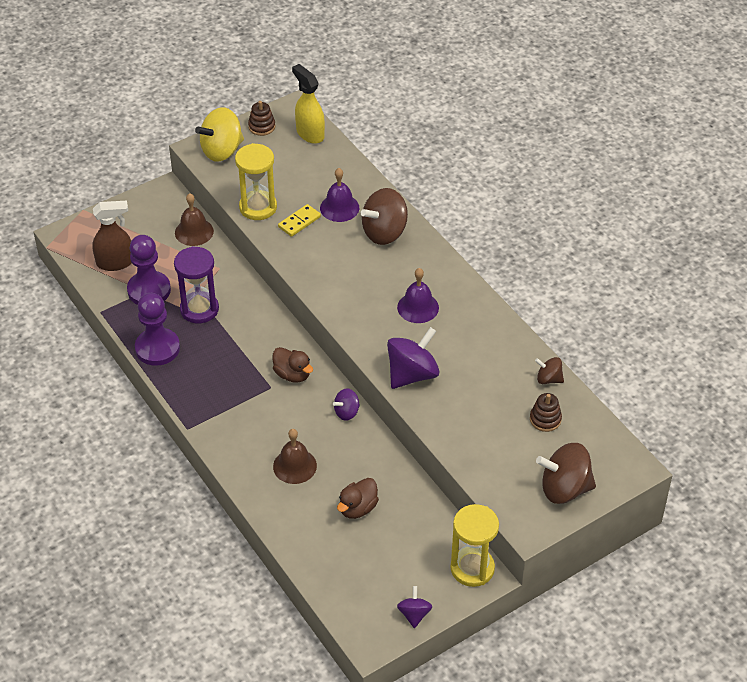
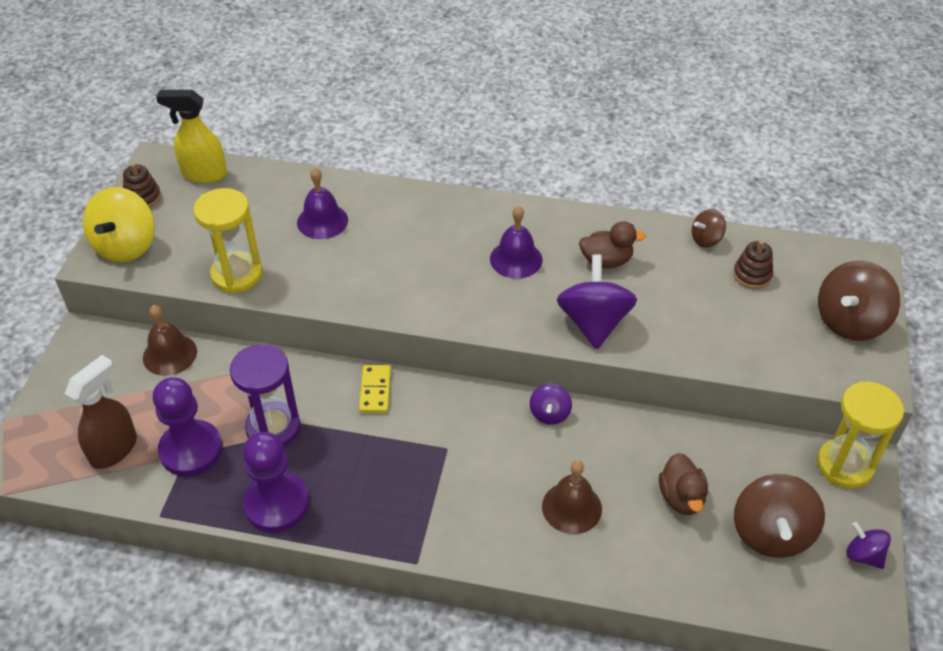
camera: 45 degrees left, 0 degrees up
brown duck [272,347,313,383] -> brown duck moved to [579,221,646,268]
yellow domino [278,204,321,237] -> yellow domino moved to [359,365,391,413]
brown spinning top [361,188,408,245] -> brown spinning top moved to [734,474,825,558]

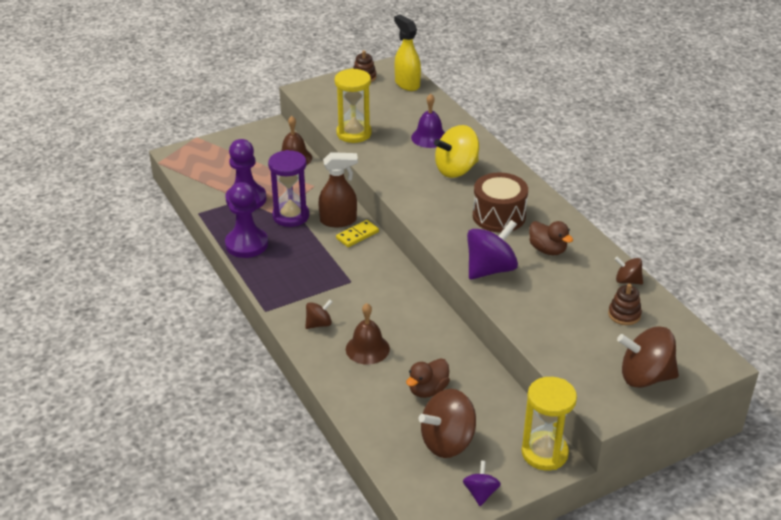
camera: 50 degrees right, 10 degrees down
brown spray bottle [65,355,137,469] -> brown spray bottle moved to [318,152,358,227]
yellow spinning top [83,187,155,262] -> yellow spinning top moved to [434,125,479,178]
purple bell [490,205,542,279] -> brown drum [473,173,528,233]
purple spinning top [530,384,572,425] -> none
none -> brown spinning top [305,300,333,329]

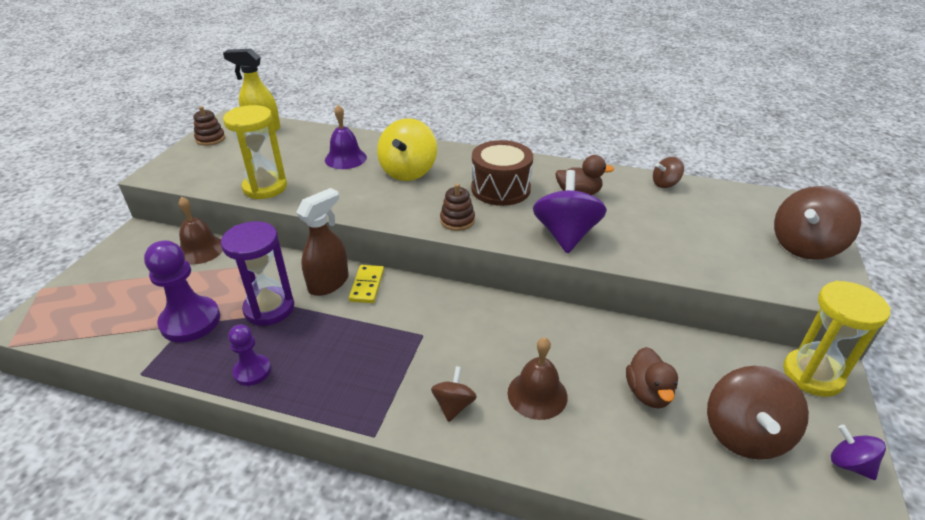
camera: 45 degrees left, 0 degrees up
purple pawn [225,182,268,258] -> purple pawn [228,324,271,386], size x0.58
brown stacking toy [608,284,642,325] -> brown stacking toy moved to [440,183,475,231]

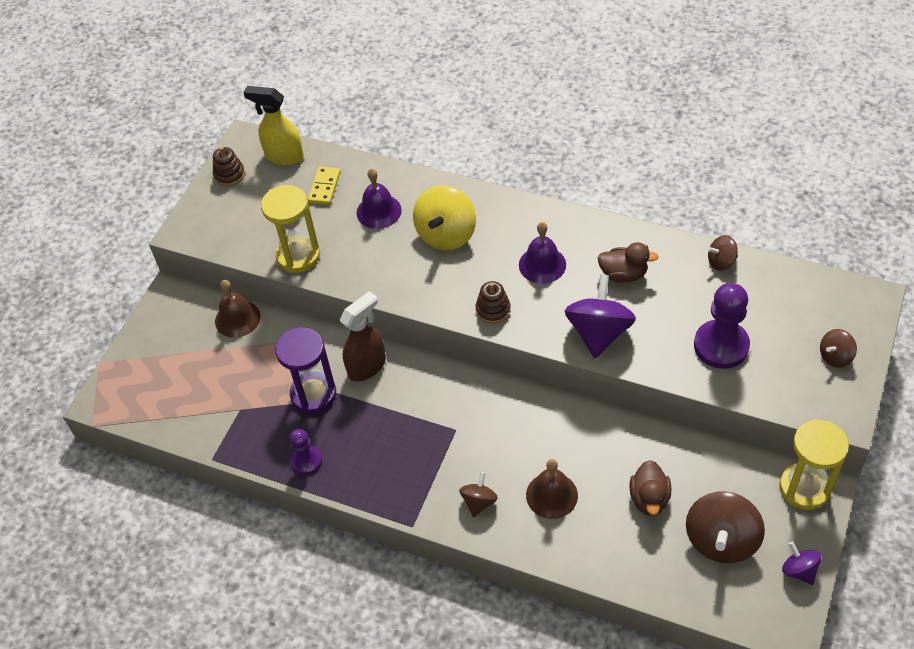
camera: 10 degrees right, 15 degrees up
purple pawn [144,240,220,342] -> purple pawn moved to [694,283,750,369]
yellow domino [349,265,384,303] -> yellow domino moved to [308,167,341,205]
brown drum [471,140,533,206] -> purple bell [519,222,566,284]
brown spinning top [774,186,861,260] -> brown spinning top [820,329,857,368], size x0.53

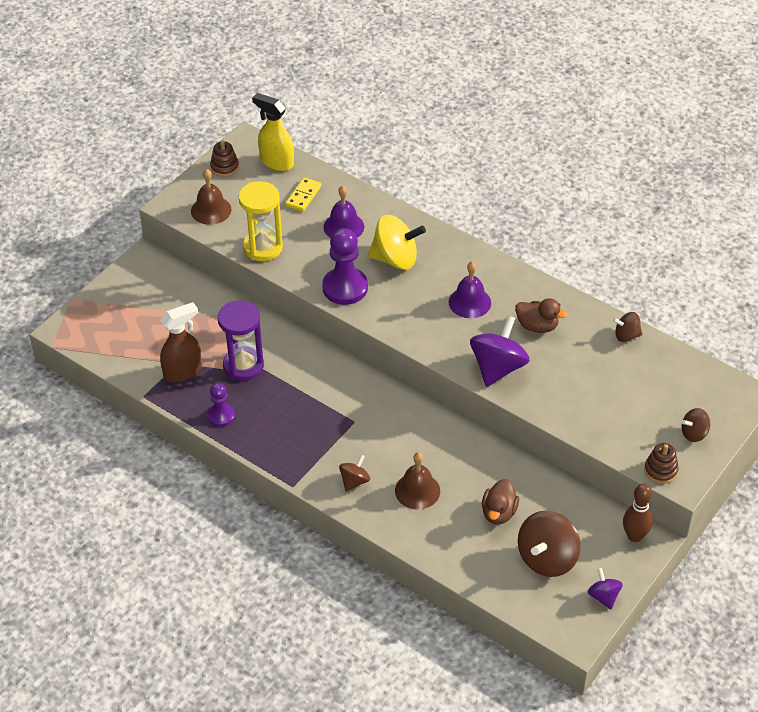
camera: 10 degrees right, 5 degrees down
brown bell [215,280,261,338] -> brown bell moved to [191,169,231,225]
brown spray bottle [339,291,386,382] -> brown spray bottle moved to [160,302,202,382]
yellow spinning top [413,185,476,251] -> yellow spinning top turned 120 degrees counterclockwise [368,215,426,270]
brown stacking toy [476,281,511,324] -> brown stacking toy moved to [644,443,679,484]
purple pawn [694,283,750,369] -> purple pawn moved to [322,228,368,305]
yellow hourglass [779,419,849,510] -> brown bowling pin [623,484,653,542]

